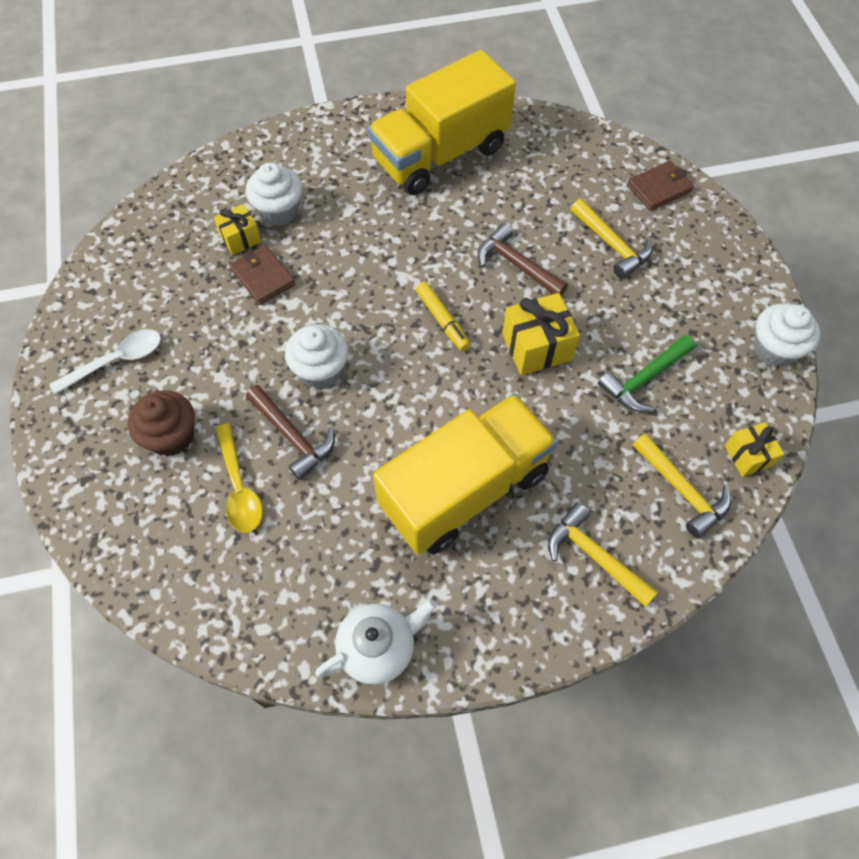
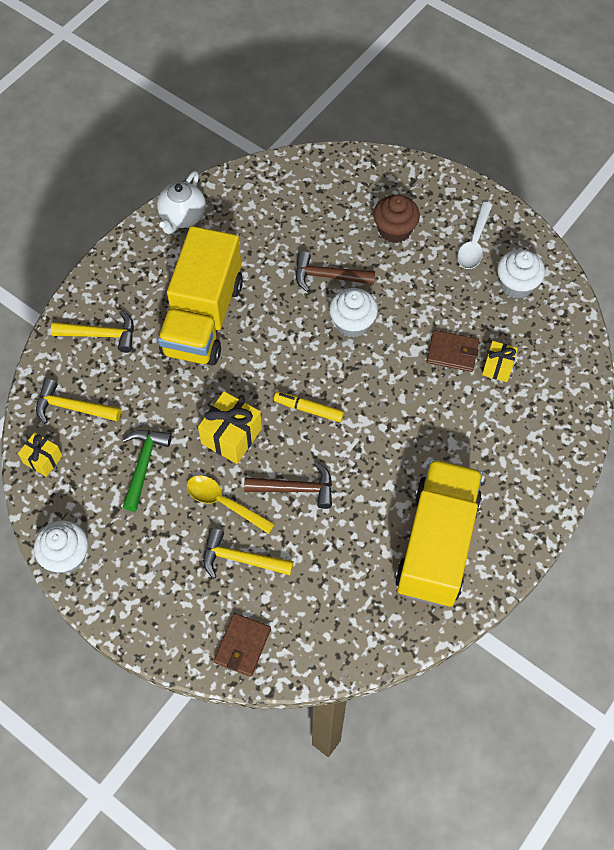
camera: 140 degrees right, 0 degrees up
yellow spoon [215,423,263,533] -> yellow spoon moved to [187,475,275,534]
white cupcake [246,163,302,226] -> white cupcake moved to [497,249,545,298]

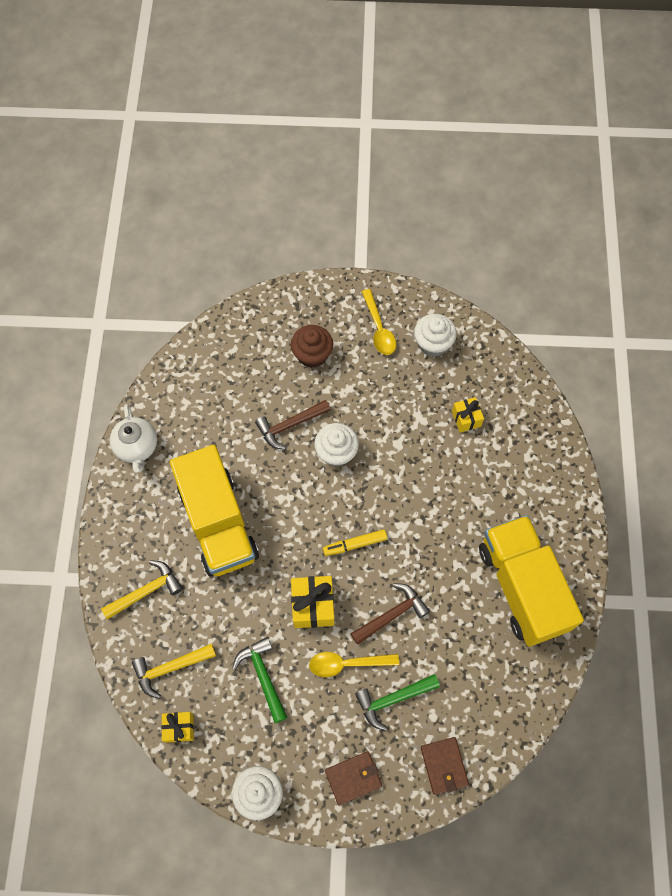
camera: 35 degrees left, 5 degrees up
yellow hammer [203,528,294,579] -> green hammer [355,674,440,731]
brown wallet [427,330,479,372] -> brown wallet moved to [325,751,382,805]
white spoon [457,202,493,269] -> yellow spoon [362,289,396,355]

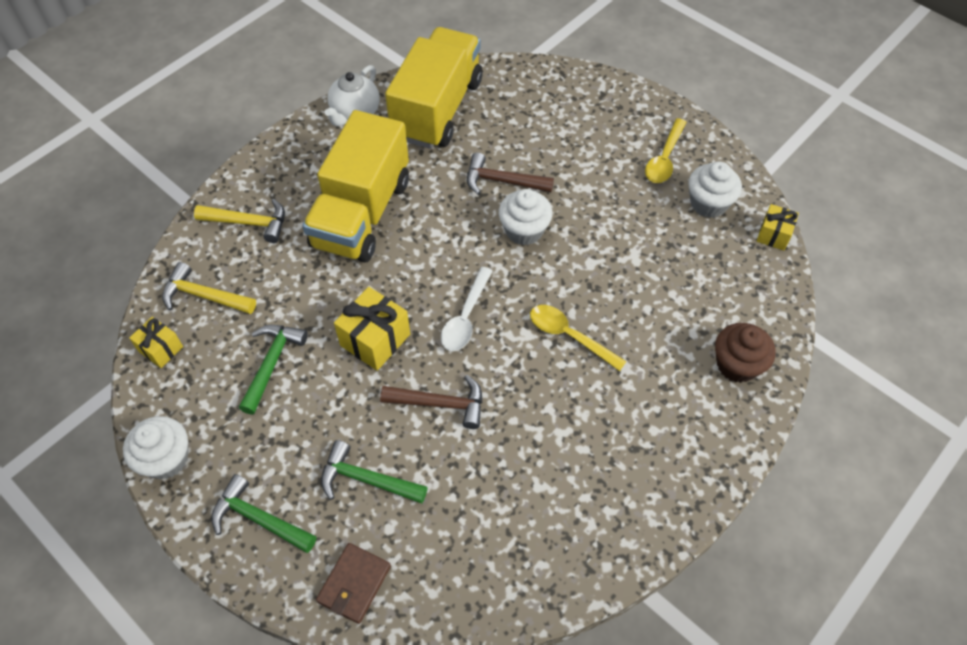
camera: 40 degrees right, 10 degrees down
brown cupcake [291,325,333,368] -> brown cupcake moved to [715,323,776,383]
yellow spoon [309,652,399,677] -> yellow spoon moved to [530,305,627,371]
yellow marker [323,529,387,556] -> white spoon [441,267,493,351]
brown wallet [325,751,382,805] -> green hammer [211,474,316,553]
yellow gift [452,397,484,433] -> yellow gift moved to [757,204,799,251]
yellow truck [479,515,584,647] -> yellow truck moved to [385,27,482,149]

